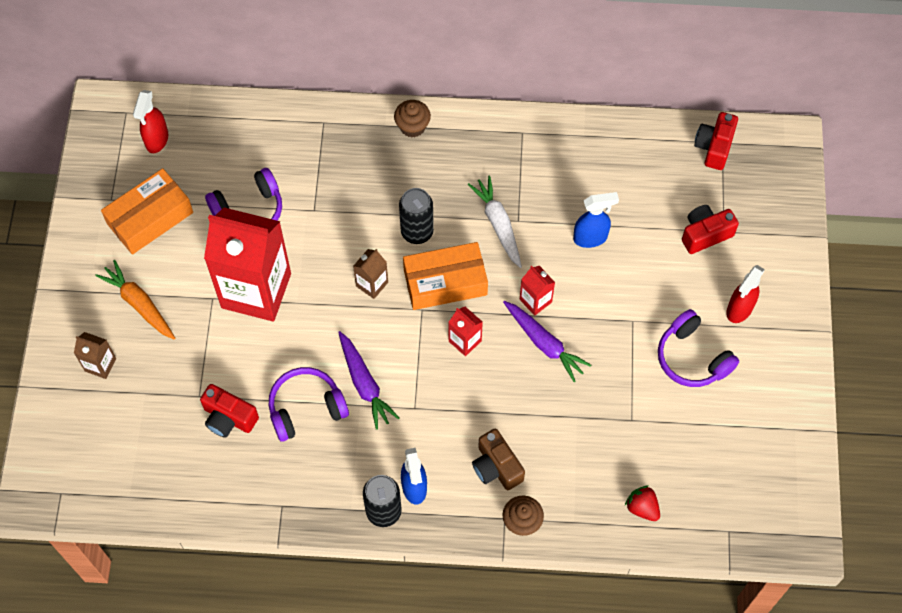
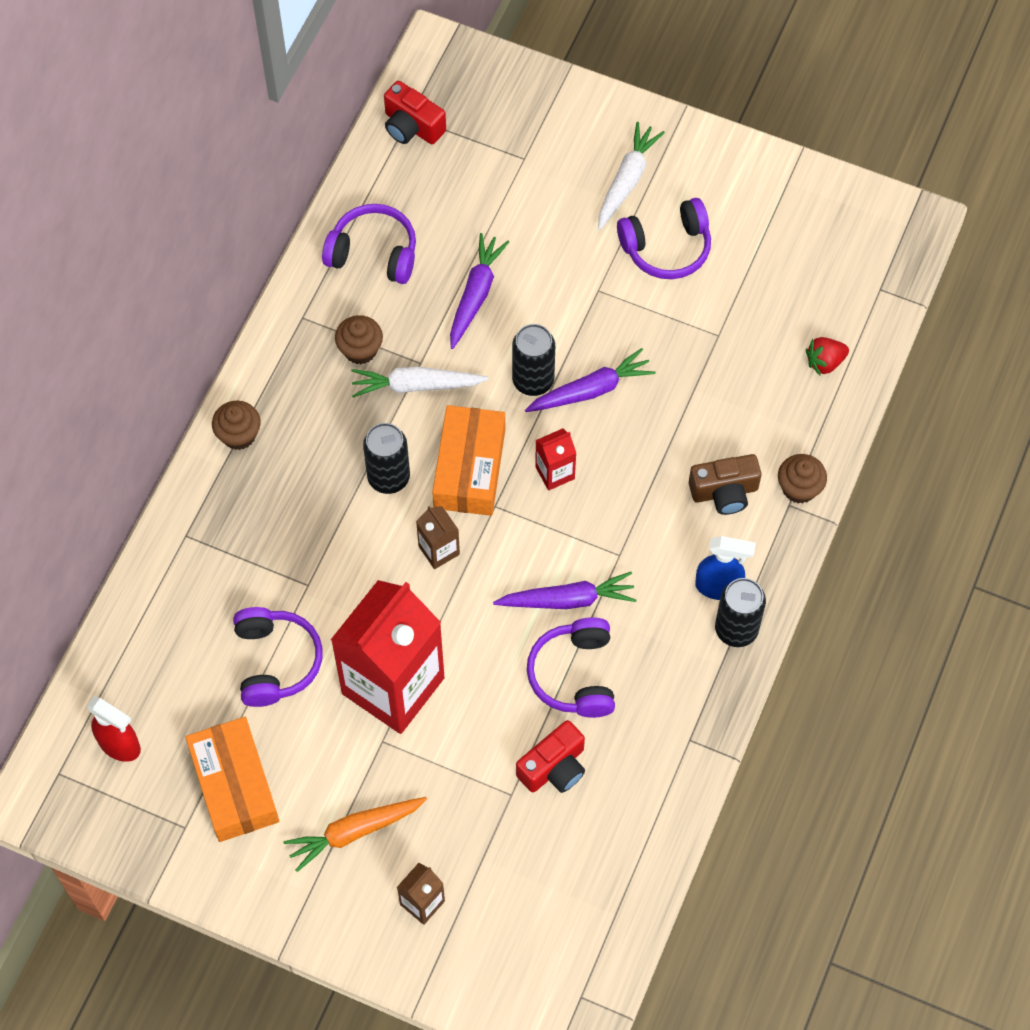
camera: 70 degrees left, 0 degrees up
red carton [520,266,555,316] -> black can [512,324,555,396]
blue spray bottle [573,192,619,248] -> purple carrot [450,233,509,349]
red camera [682,205,739,254] -> none
red spray bottle [726,265,765,323] -> white carrot [598,122,665,230]
none -> purple headphones [322,204,416,284]
none -> brown cupcake [335,315,383,364]

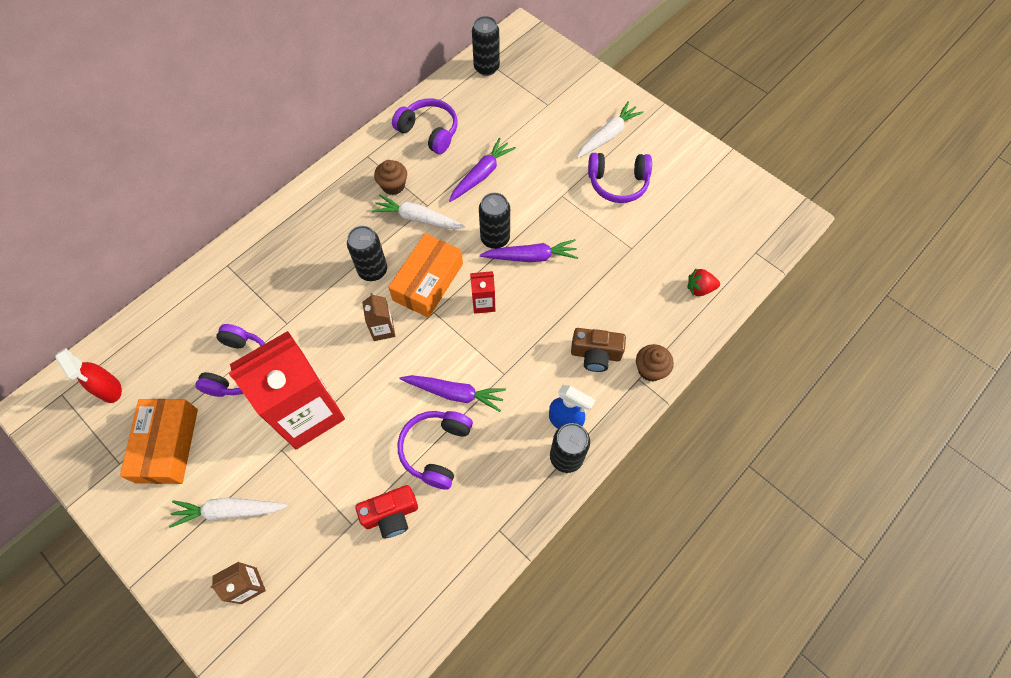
camera: 20 degrees right, 0 degrees up
brown cupcake [212,401,261,450] -> none
orange carrot [284,797,427,872] -> white carrot [169,498,288,528]
red camera [384,81,446,144] -> black can [472,16,500,76]

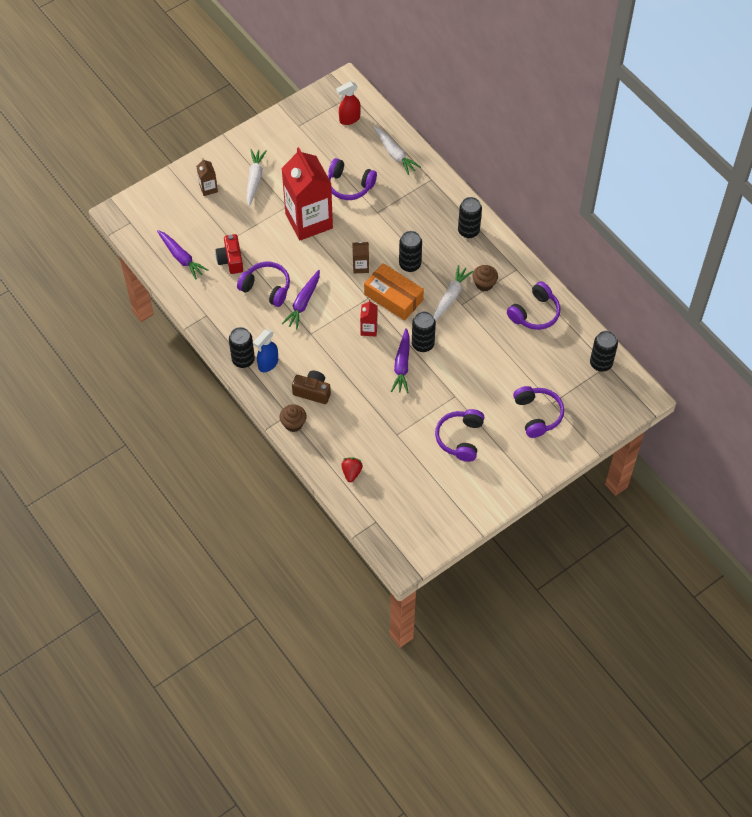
camera: 100 degrees right, 5 degrees down
orange box [120,399,198,484] -> none
purple carrot [449,138,516,202] -> purple carrot moved to [157,230,209,280]
brown camera [571,328,626,372] -> brown camera turned 90 degrees clockwise [292,371,331,404]
white carrot [577,102,643,158] -> white carrot moved to [374,126,421,175]
none -> black can [458,197,482,238]
none -> purple headphones [513,386,564,438]

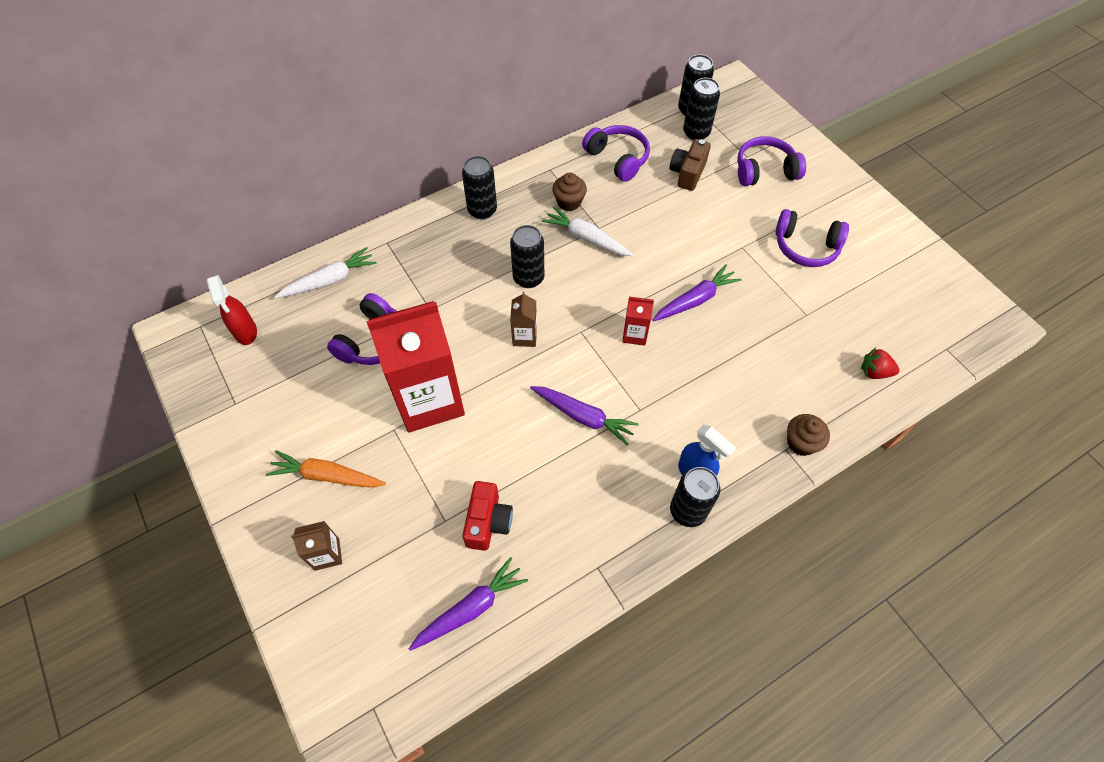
camera: 85 degrees left, 0 degrees up
red camera [215,234,243,274] -> red camera turned 75 degrees counterclockwise [462,481,513,551]
purple headphones [237,261,290,307] -> none
white carrot [247,149,266,206] -> orange carrot [266,450,386,488]
brown camera [292,371,331,404] -> brown camera moved to [669,139,711,191]
orange box [364,263,424,321] -> none
purple carrot [391,328,410,393] -> purple carrot turned 45 degrees counterclockwise [653,264,742,321]
black can [412,311,436,352] -> black can moved to [683,78,720,140]

